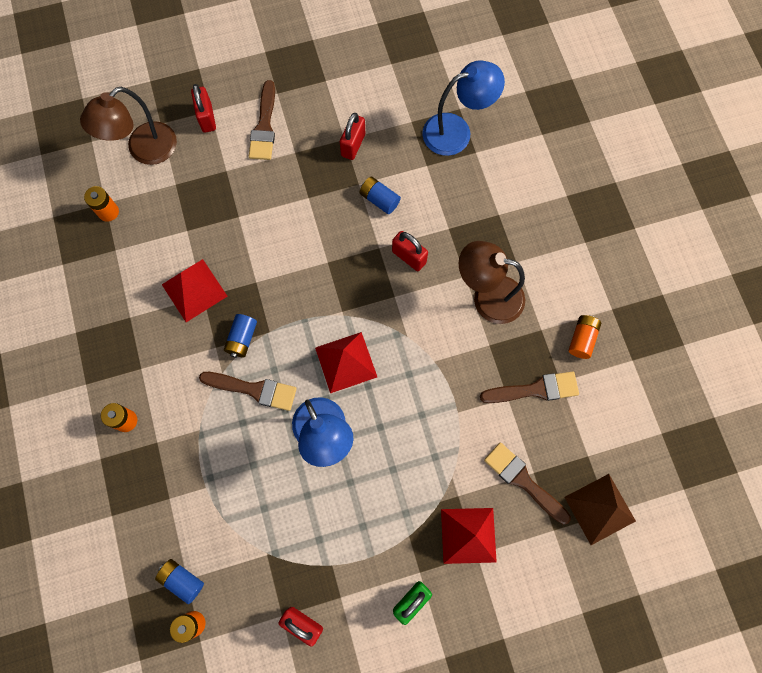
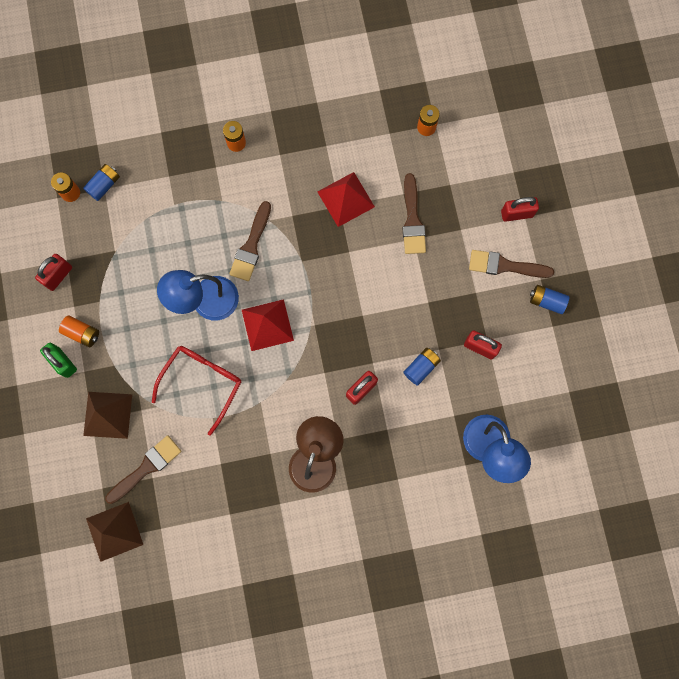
camera: 95 degrees right, 5 degrees up
brown lamp [80,87,177,165] -> none
blue battery [224,314,257,358] -> blue battery moved to [530,285,569,314]
red pyramid [441,508,497,564] -> brown pyramid [83,392,132,439]
brown brush [480,371,579,403] -> brown brush moved to [402,173,426,254]
orange battery [569,315,601,359] -> orange battery moved to [59,315,99,347]
none -> red glasses [152,346,241,436]

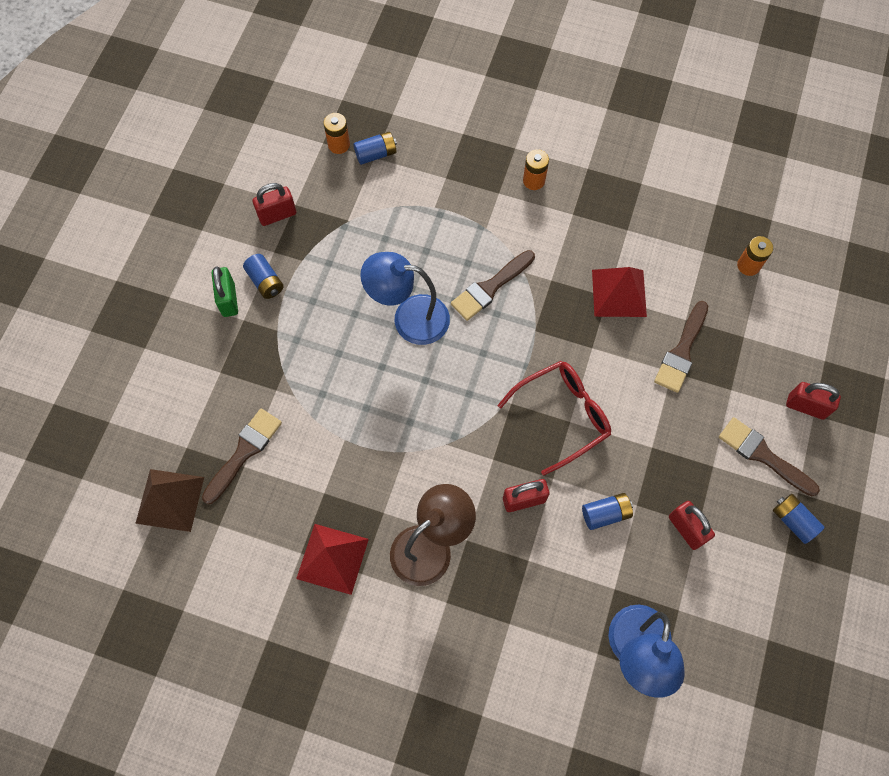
camera: 30 degrees right, 10 degrees down
orange battery [59,315,99,347] -> blue battery [243,254,284,299]
brown pyramid [83,392,132,439] -> none
brown brush [105,435,181,504] -> brown brush turned 45 degrees counterclockwise [202,409,282,504]
red glasses [152,346,241,436] -> red glasses moved to [498,361,611,476]
red pyramid [242,299,294,351] -> red pyramid moved to [296,524,369,595]

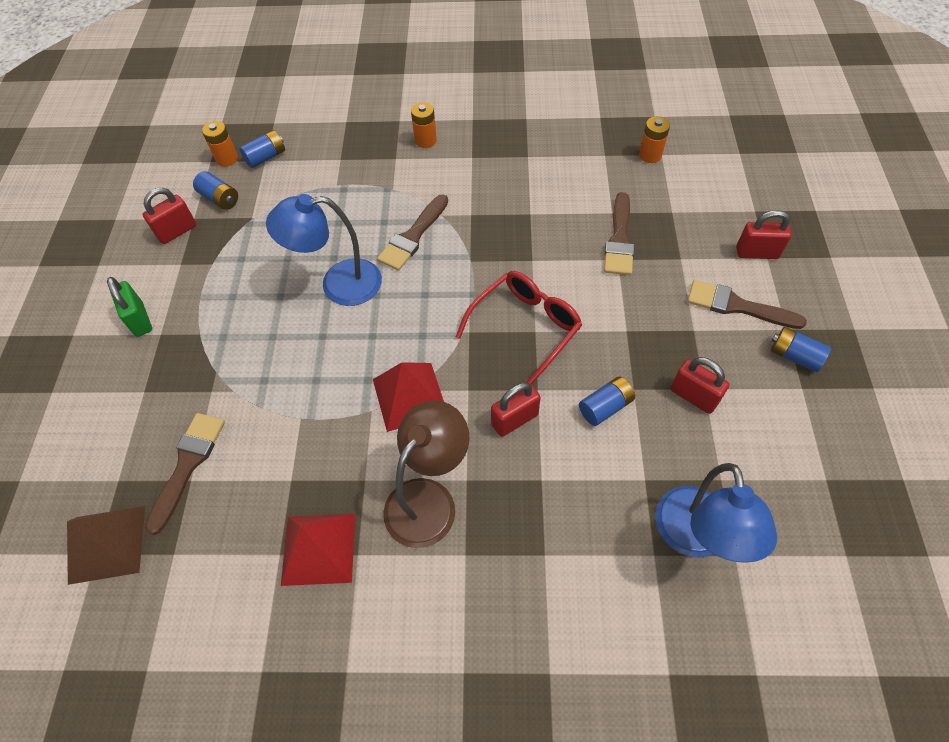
camera: 15 degrees left, 10 degrees down
blue battery [243,254,284,299] -> blue battery moved to [193,171,238,210]
red pyramid [592,267,647,317] -> red pyramid moved to [373,362,444,432]

